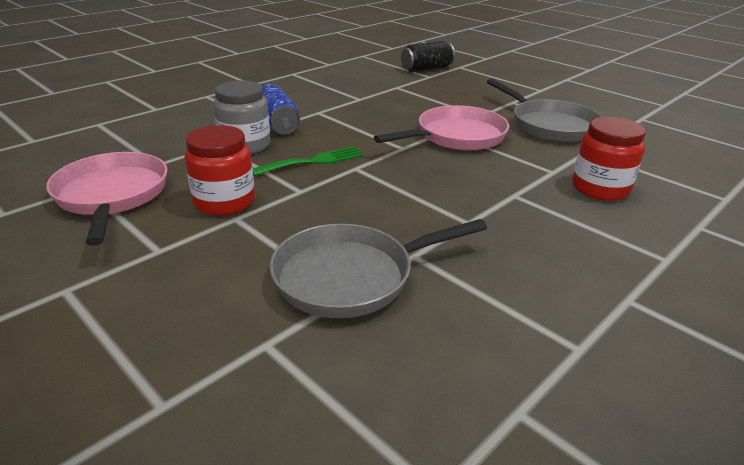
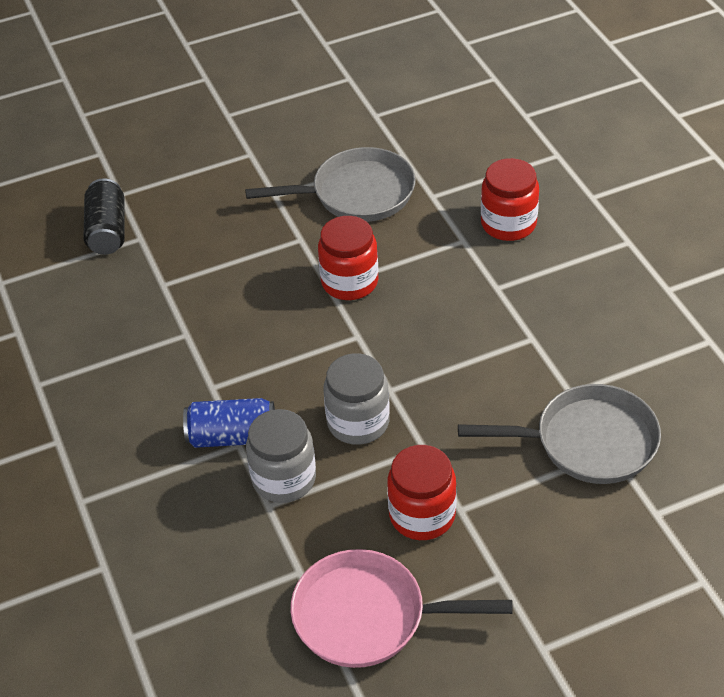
camera: 65 degrees left, 15 degrees up
green fork [253,146,364,176] -> grey jar [323,353,390,445]
grey pan [269,219,487,318] -> grey pan turned 90 degrees counterclockwise [458,384,661,484]
pink pan [374,105,509,151] -> red jar [318,216,378,300]

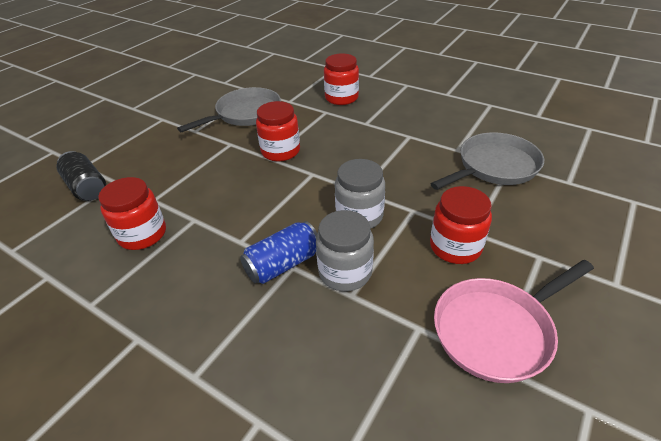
camera: 35 degrees left, 5 degrees down
none -> red jar [98,177,166,250]

